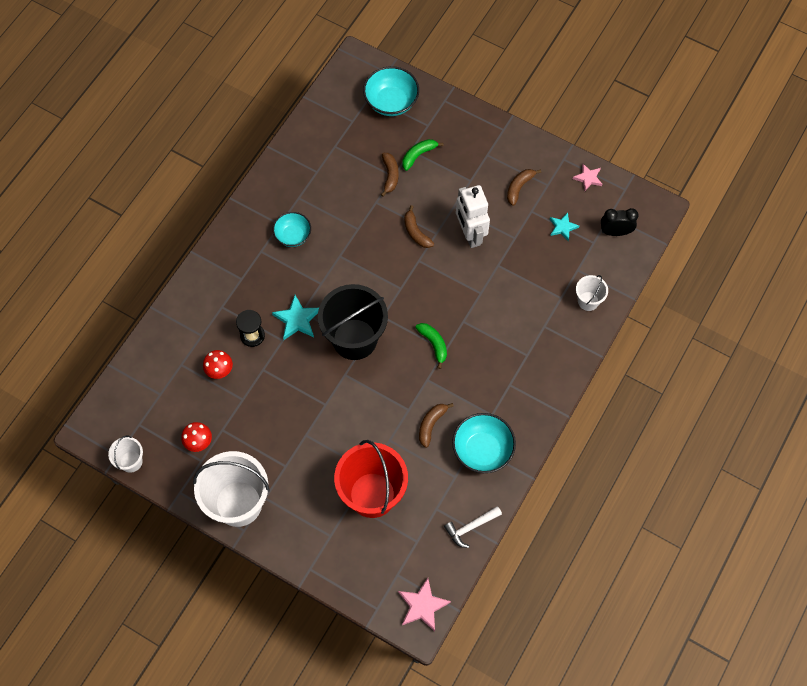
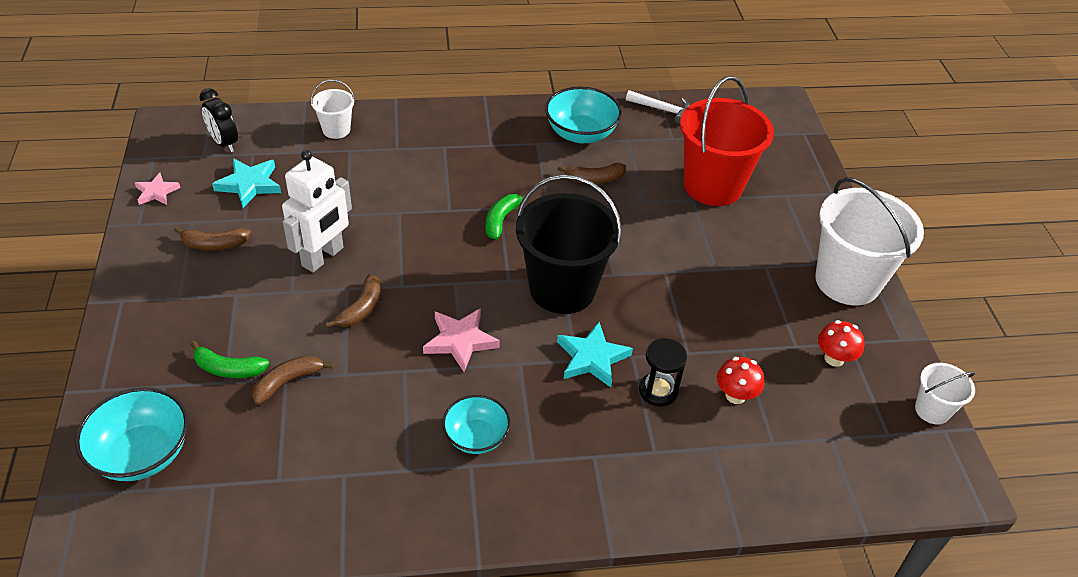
camera: 130 degrees left, 20 degrees down
pink star [398,578,451,632] -> pink star moved to [423,308,500,372]
turquoise star [550,212,579,241] -> turquoise star [212,159,281,208], size x1.54

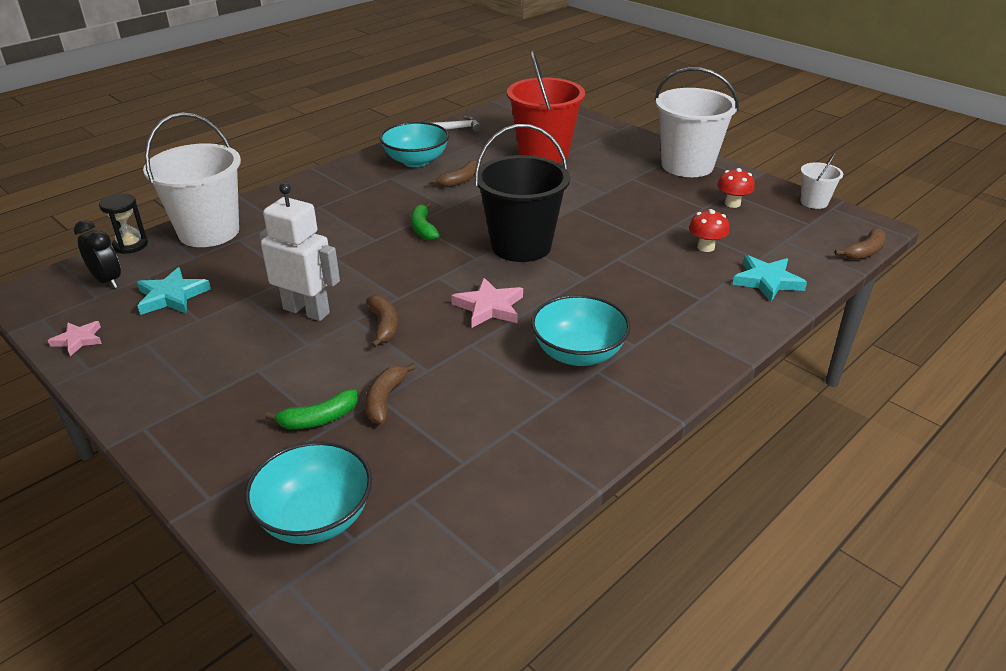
camera: 35 degrees left, 10 degrees down
brown banana [174,227,251,250] -> brown banana moved to [835,228,886,260]
black clock [199,88,238,152] -> black clock turned 150 degrees counterclockwise [74,220,121,288]
white robot [282,150,352,272] -> white robot turned 60 degrees counterclockwise [259,183,340,321]
white bucket [311,79,355,139] -> white bucket [143,113,241,247], size x2.09
turquoise bowl [442,395,510,454] -> turquoise bowl [531,295,631,366], size x1.51
turquoise star [557,322,633,387] -> turquoise star moved to [732,255,807,302]
black hourglass [639,338,687,407] -> black hourglass moved to [99,193,148,254]

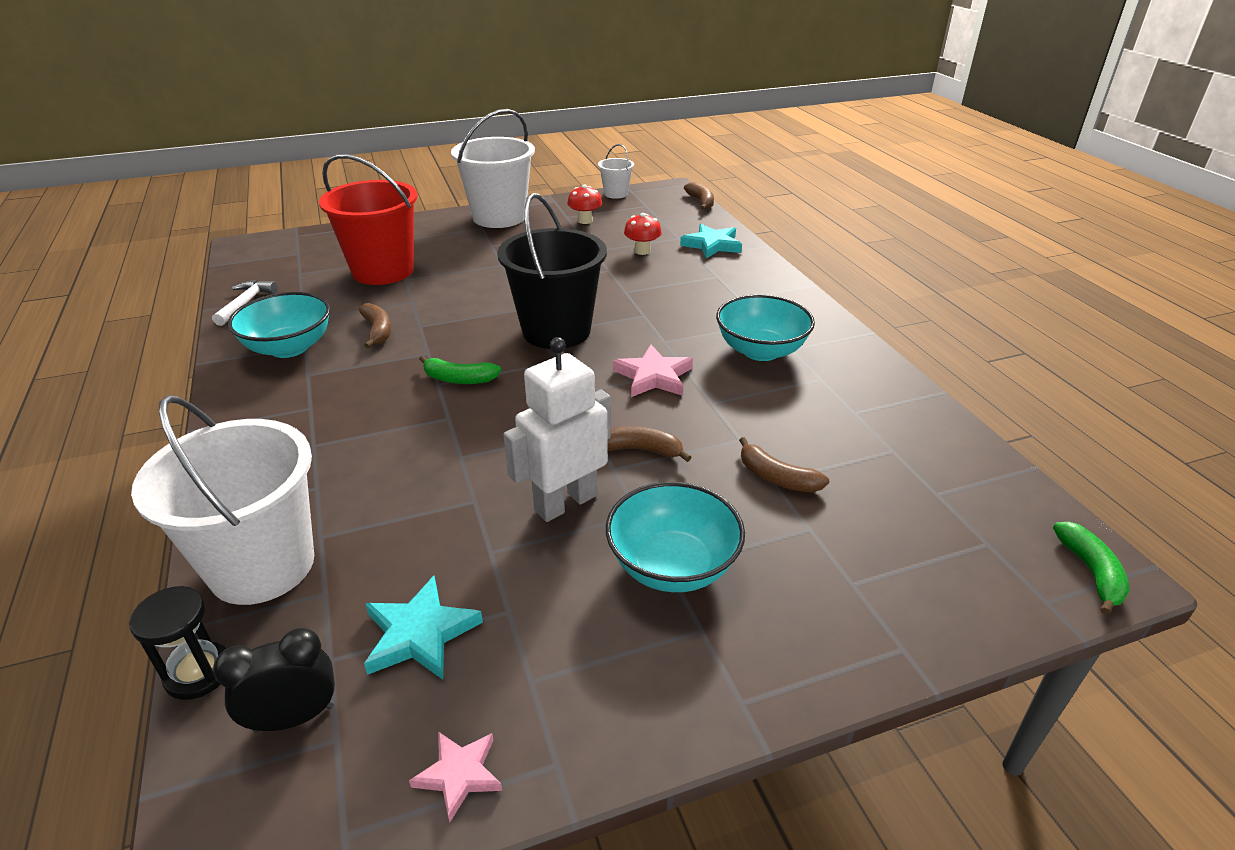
camera: 65 degrees left, 0 degrees up
turquoise bowl [245,441,372,544] -> turquoise bowl moved to [606,482,745,592]
green banana [265,389,358,429] -> green banana moved to [1053,522,1130,615]

